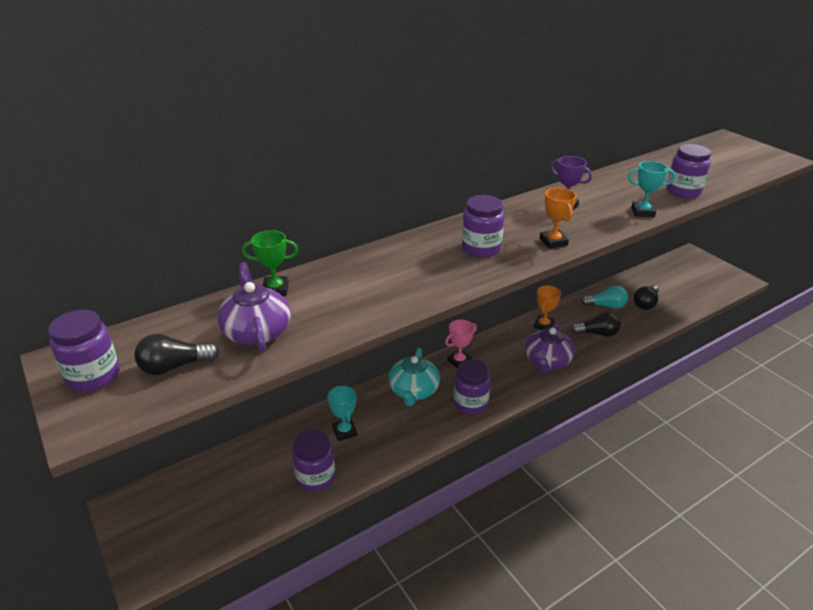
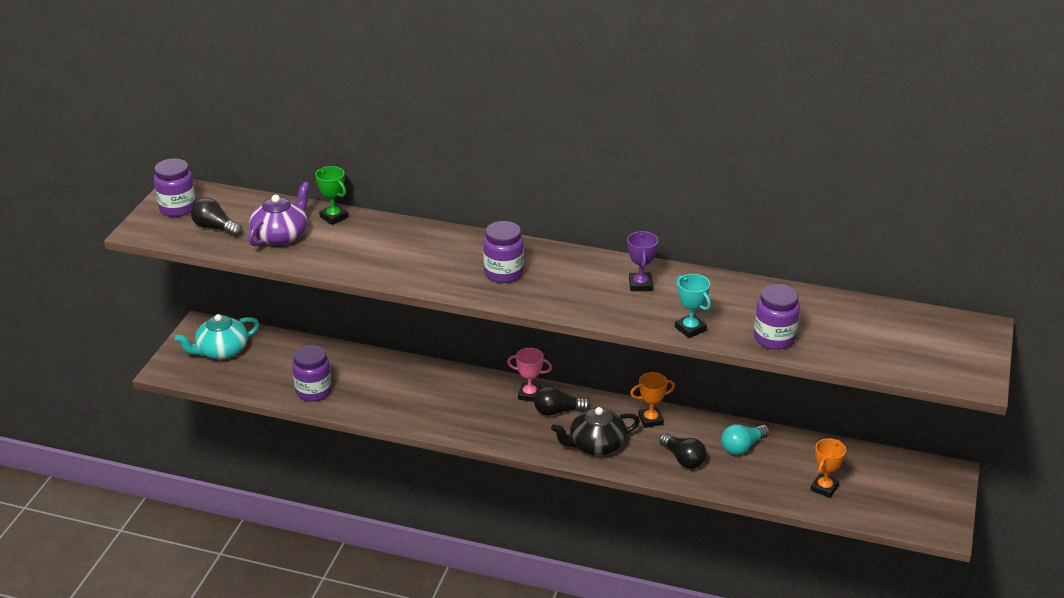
camera: 50 degrees right, 0 degrees up
turquoise trophy [327,386,357,441] -> none
turquoise teapot [389,348,440,406] -> turquoise teapot moved to [175,314,260,359]
purple jar [454,360,491,415] -> none
purple teapot [525,322,575,373] -> black teapot [551,407,640,456]
orange trophy [540,188,577,249] -> orange trophy moved to [811,438,846,498]
turquoise light bulb [581,285,628,309] -> turquoise light bulb turned 90 degrees clockwise [721,424,770,455]
black light bulb [633,285,659,310] -> black light bulb moved to [534,386,591,416]

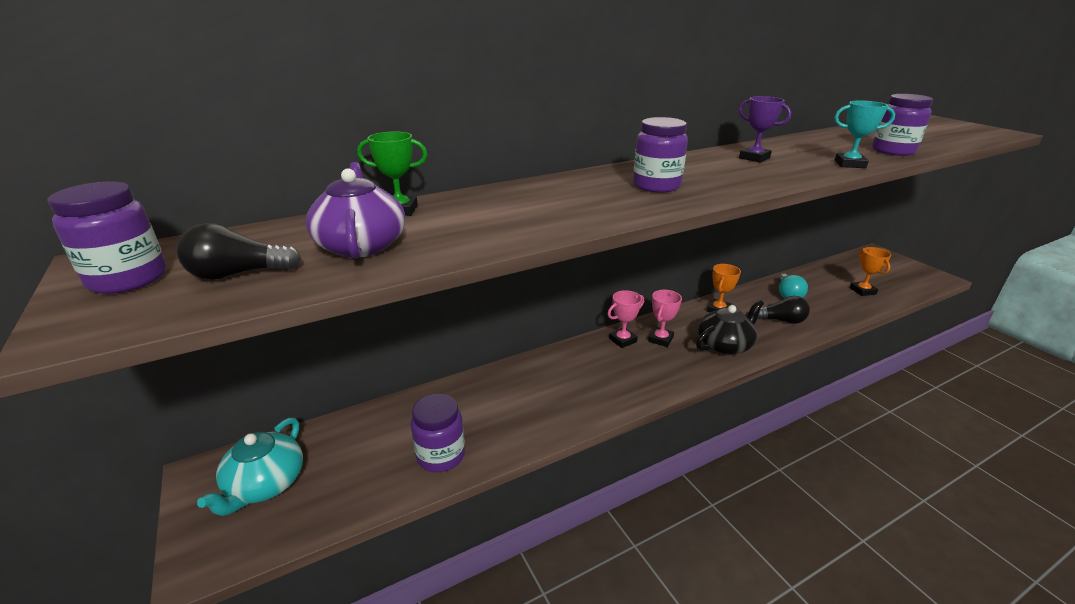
camera: 45 degrees left, 5 degrees down
black light bulb [534,386,591,416] -> pink trophy [648,290,682,347]
black teapot [551,407,640,456] -> black teapot turned 150 degrees counterclockwise [696,300,764,355]

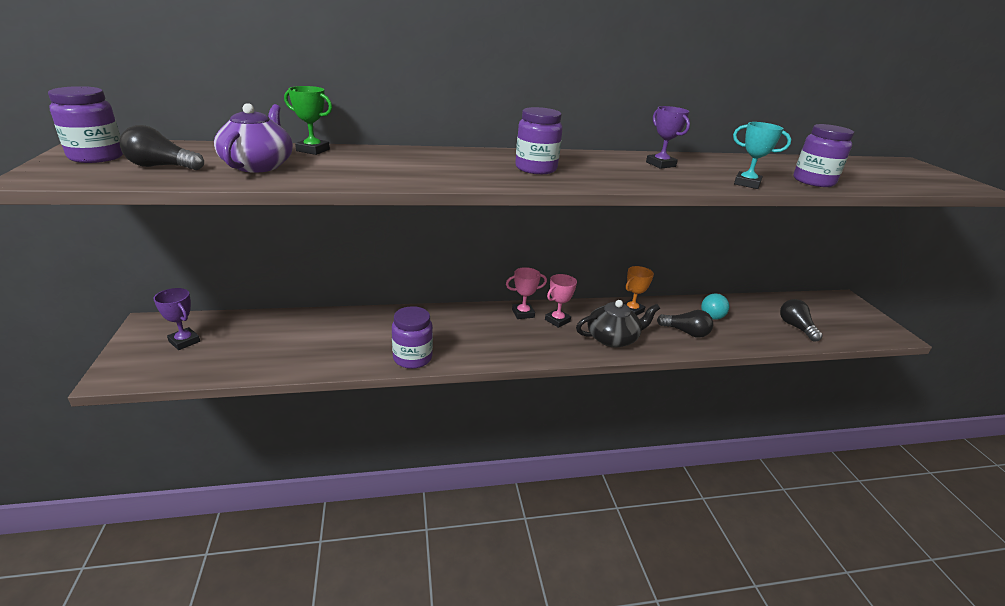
camera: 15 degrees right, 0 degrees up
turquoise teapot [197,418,303,516] -> purple trophy [153,288,200,350]
purple jar [411,394,465,472] -> purple jar moved to [392,306,433,369]
orange trophy [850,247,891,296] -> black light bulb [780,299,823,342]

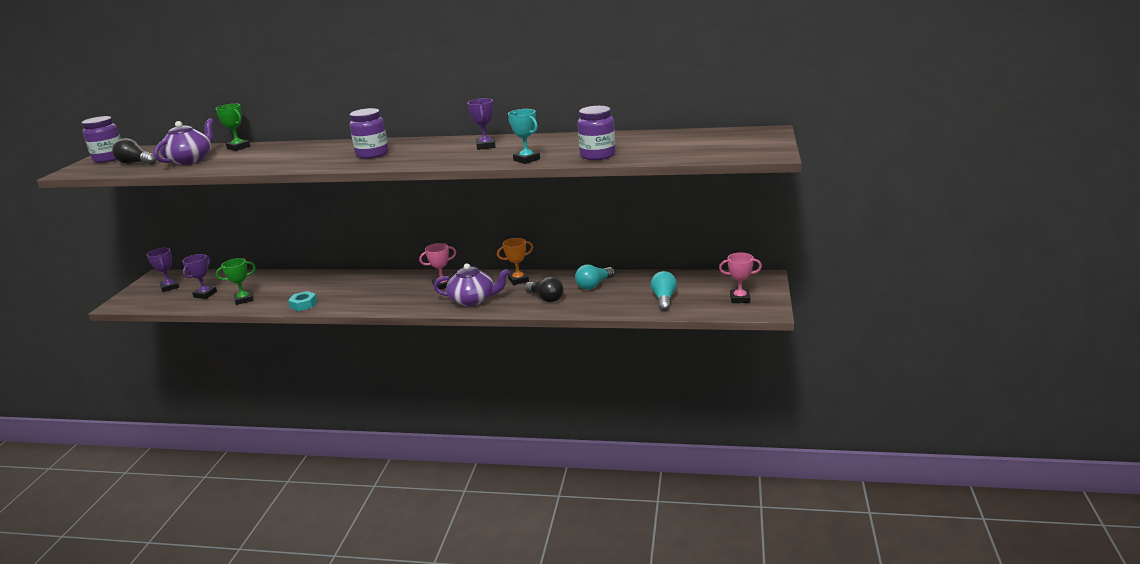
camera: 25 degrees right, 5 degrees down
purple jar [392,306,433,369] -> turquoise nut [288,291,318,311]
pink trophy [506,267,547,319] -> pink trophy moved to [719,253,762,303]
black teapot [576,300,660,348] -> purple teapot [433,263,510,306]
black light bulb [780,299,823,342] -> turquoise light bulb [651,271,677,311]
none -> purple trophy [182,254,217,299]
none -> green trophy [216,258,256,305]

